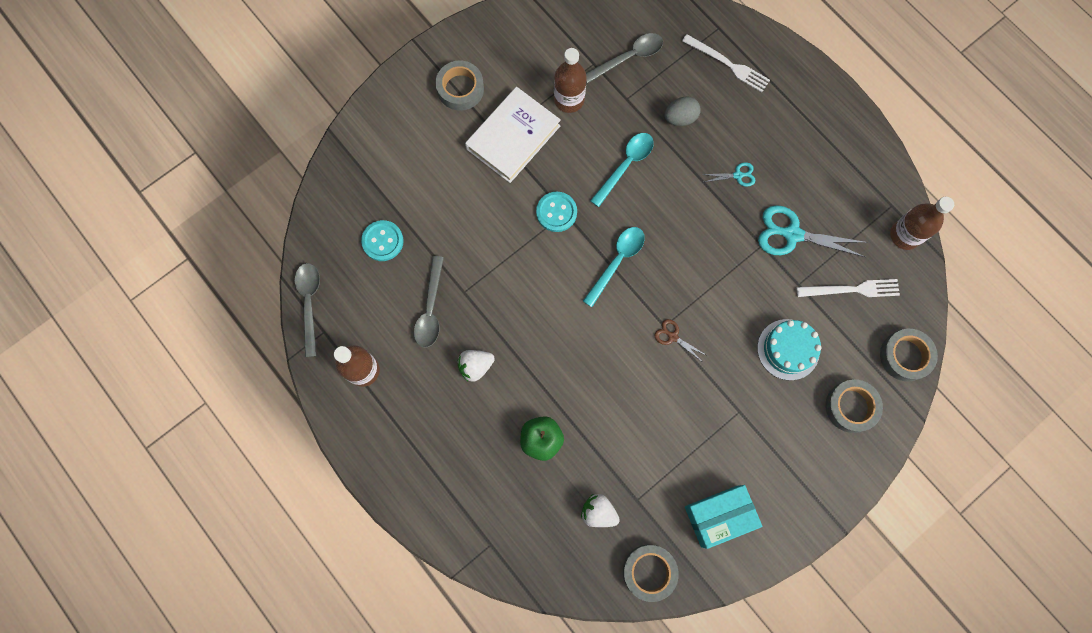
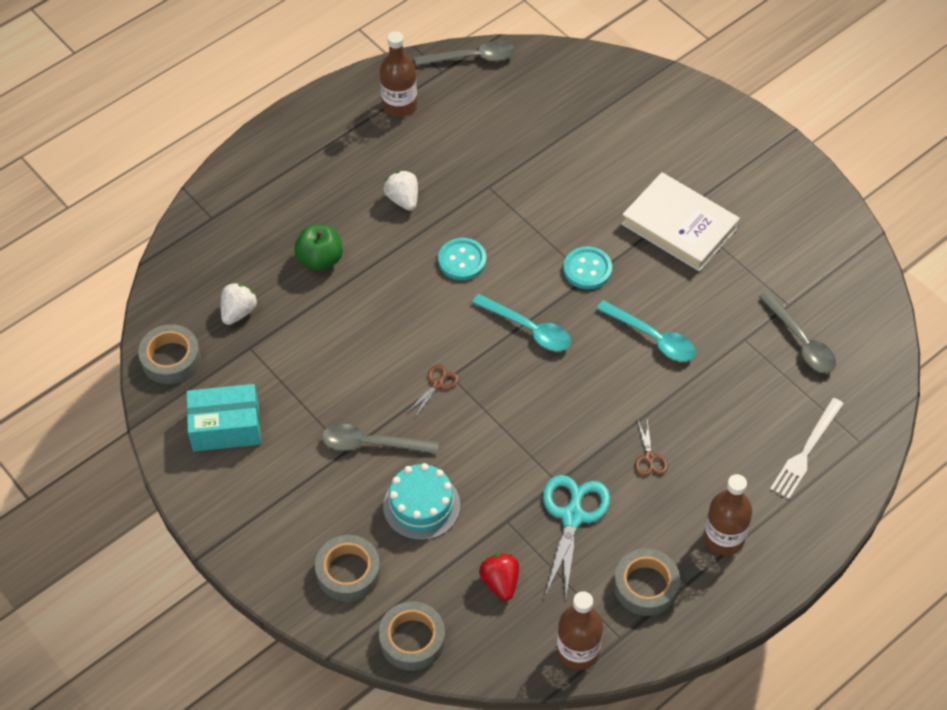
camera: 90 degrees right, 20 degrees down
turquoise button [361,220,404,261] -> turquoise button moved to [438,238,486,280]
grey spoon [414,256,444,348] -> grey spoon moved to [322,424,439,454]
grey tape [435,60,484,111] -> grey tape moved to [614,548,680,616]
brown bottle [554,48,587,113] -> brown bottle moved to [704,474,752,556]
grey egg [664,97,701,126] -> none
turquoise box [685,485,762,549] -> turquoise box turned 75 degrees counterclockwise [186,384,261,451]
turquoise scissors [702,162,756,187] -> brown scissors [635,419,668,476]
white fork [797,279,900,297] -> red strawberry [479,553,519,601]

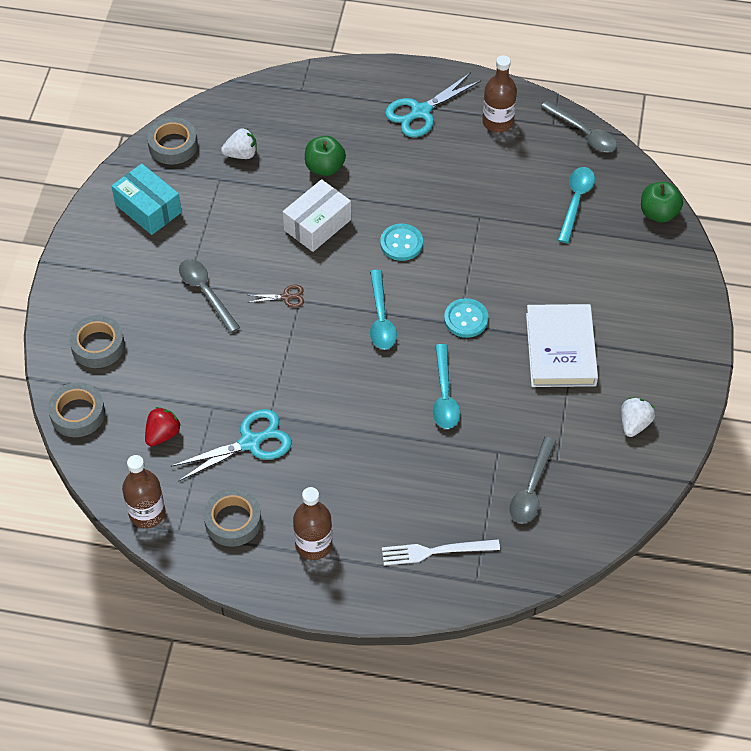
camera: 50 degrees right, 0 degrees up
turquoise cake [383,463,460,540] -> none
white strawberry [384,170,418,211] -> white strawberry moved to [621,397,655,437]
brown scissors [635,419,668,476] -> none
none -> white box [283,179,351,252]
none -> turquoise scissors [385,72,481,137]
none -> turquoise spoon [558,167,595,243]
none -> green apple [641,182,683,223]

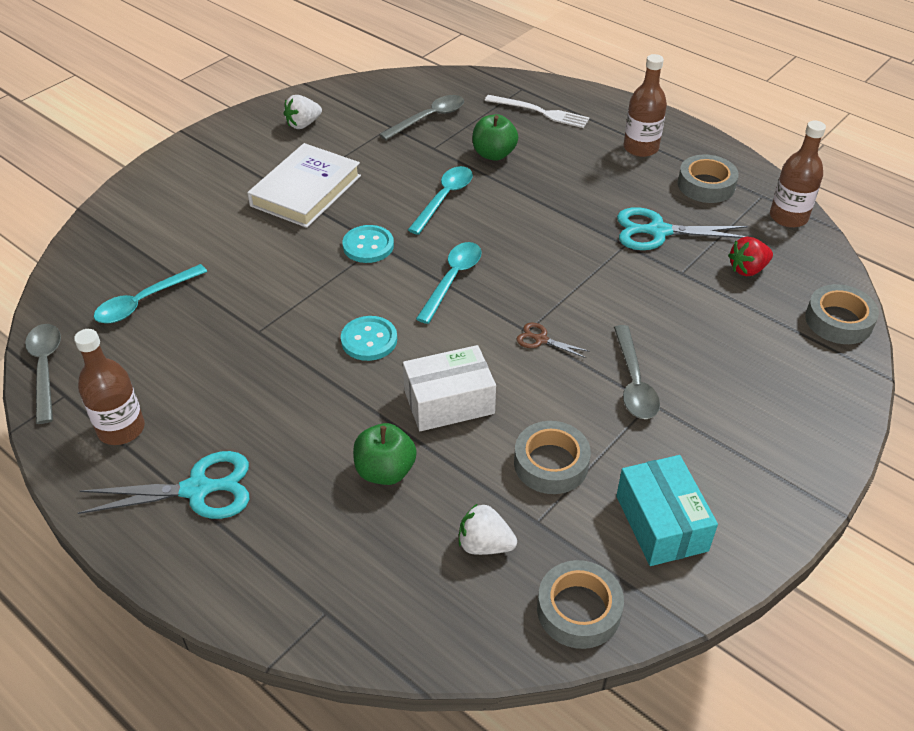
camera: 150 degrees left, 10 degrees down
grey tape [69,315,125,368] -> grey tape moved to [514,421,591,494]
green apple [641,182,683,223] -> green apple moved to [472,114,518,161]

